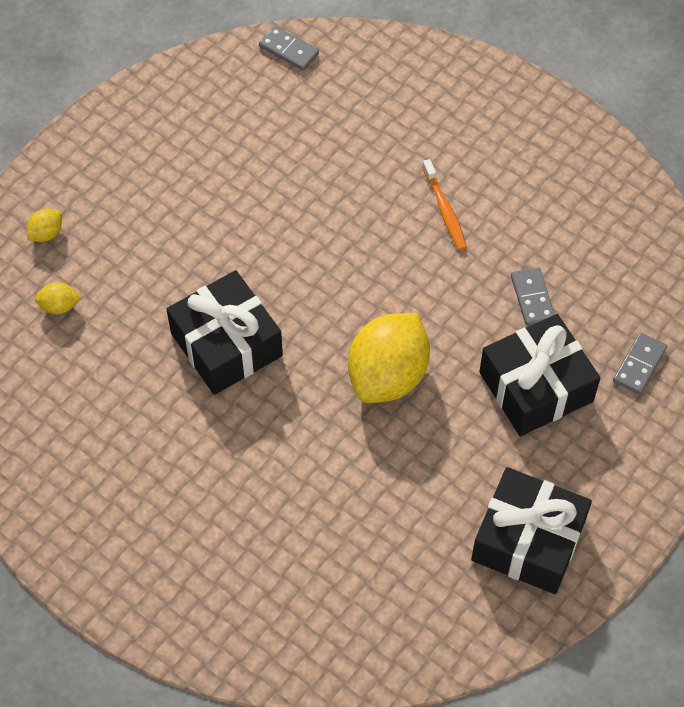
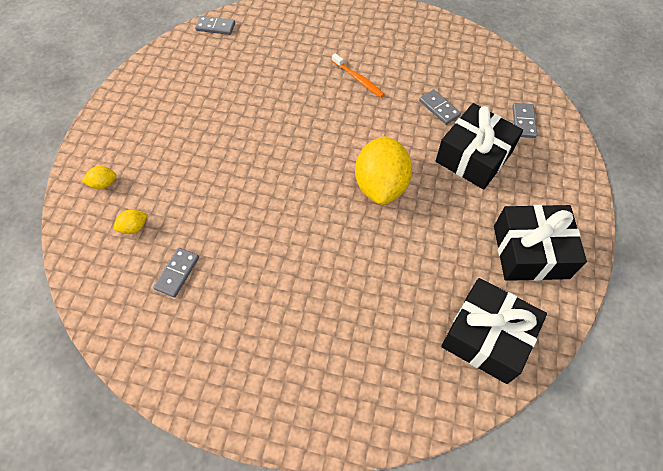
camera: 25 degrees left, 0 degrees up
yellow lemon [27,209,62,242] -> yellow lemon turned 60 degrees clockwise [82,166,117,189]
black gift [166,270,283,395] -> black gift moved to [441,278,547,384]
none -> grey domino [153,248,199,298]

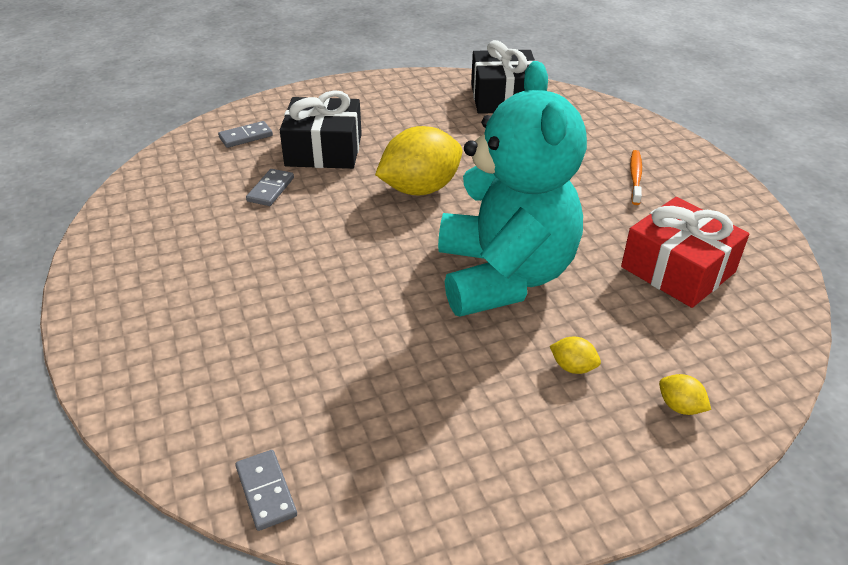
camera: 125 degrees left, 20 degrees down
yellow lemon [114,209,148,234] -> yellow lemon moved to [550,337,601,374]
grey domino [153,248,199,298] -> red gift [621,197,749,308]
orange toothbrush [332,53,384,98] -> orange toothbrush moved to [630,150,642,205]
black gift [494,205,587,281] -> none
none -> turquoise teddy bear [438,61,587,317]

